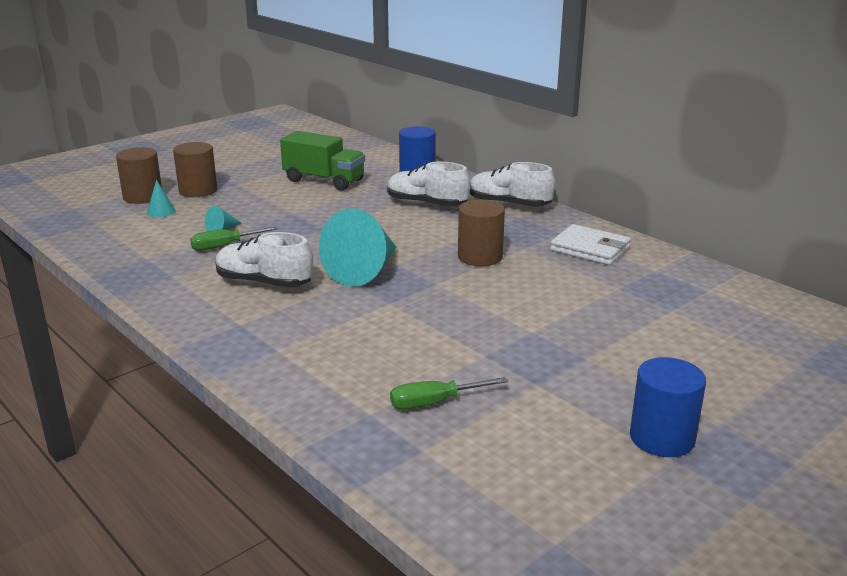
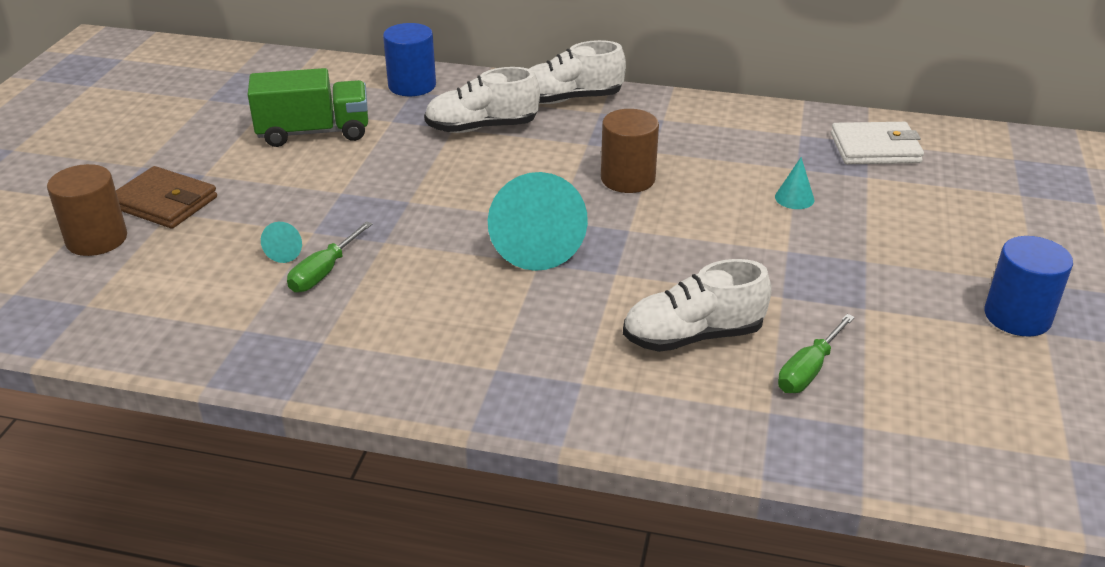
camera: 35 degrees left, 10 degrees up
turquoise cone [147,180,176,217] -> turquoise cone moved to [775,157,814,209]
brown cylinder [173,142,217,197] -> brown wallet [116,166,217,229]
white shoe [215,232,313,288] -> white shoe moved to [623,259,771,352]
white wallet [550,224,631,265] -> white wallet moved to [831,122,924,164]

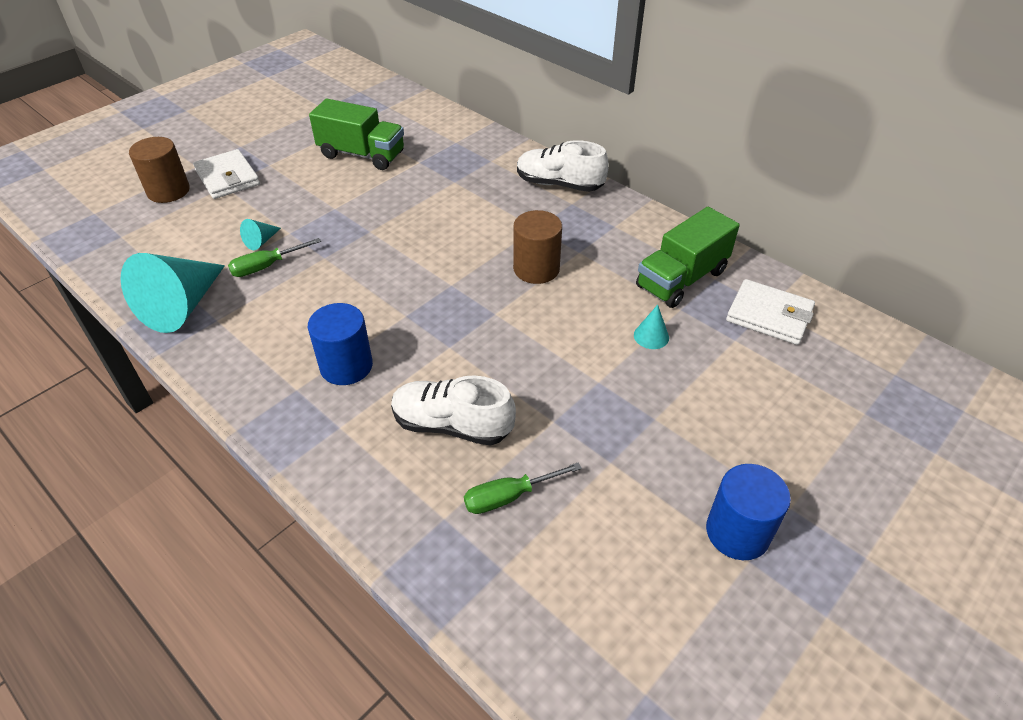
camera: 30 degrees right, 10 degrees up
brown wallet [116,166,217,229] -> white wallet [193,149,260,199]
blue cylinder [383,23,436,96] -> blue cylinder moved to [308,303,373,385]
white shoe [424,67,540,133] -> none
turquoise cone [488,172,588,271] -> turquoise cone moved to [120,253,225,333]
none -> green truck [636,207,740,308]

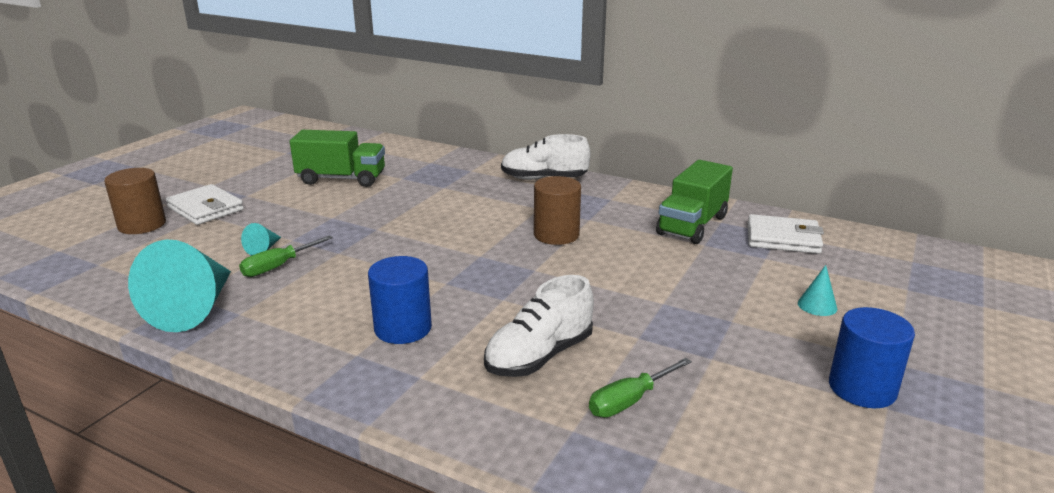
camera: 15 degrees left, 20 degrees down
white shoe [391,375,516,446] -> white shoe turned 45 degrees counterclockwise [484,275,594,377]
turquoise cone [634,305,669,349] -> turquoise cone moved to [798,265,837,316]

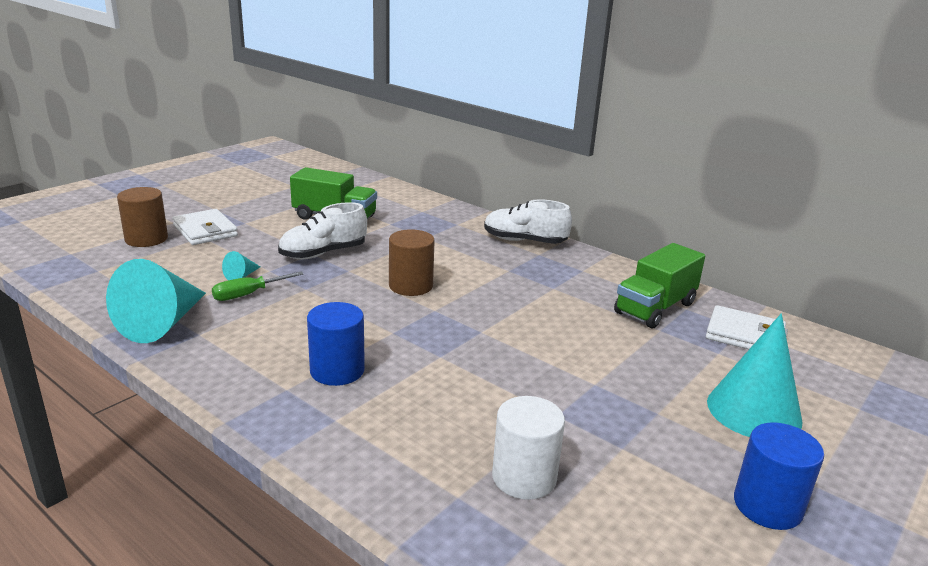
camera: 10 degrees right, 0 degrees up
white shoe [484,275,594,377] -> white shoe moved to [278,202,367,259]
brown cylinder [534,176,581,245] -> brown cylinder moved to [389,229,435,296]
green screwdriver [589,358,692,418] -> white cylinder [492,396,565,500]
turquoise cone [798,265,837,316] -> turquoise cone [707,314,802,437], size x2.33

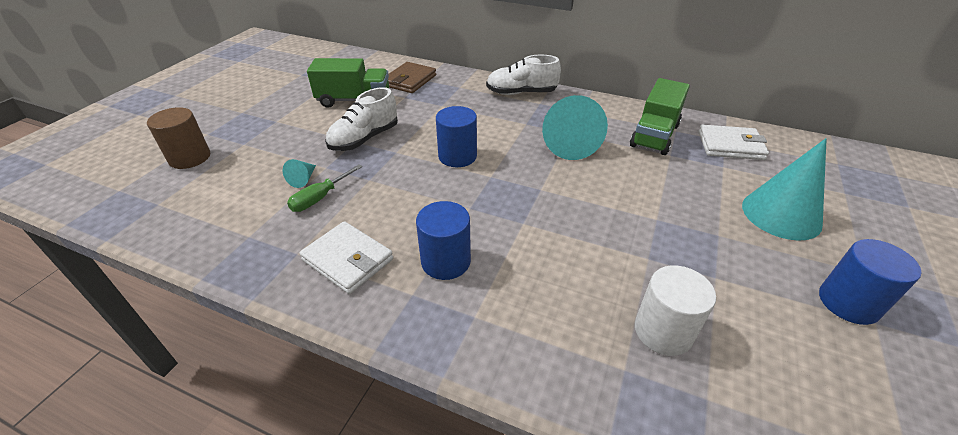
camera: 15 degrees left, 15 degrees up
turquoise cone [106,259,206,343] -> turquoise cone moved to [542,95,608,160]
white wallet [173,209,238,245] -> white wallet moved to [300,221,393,294]
brown cylinder [389,229,435,296] -> blue cylinder [436,106,477,167]
none -> brown wallet [388,62,436,93]

